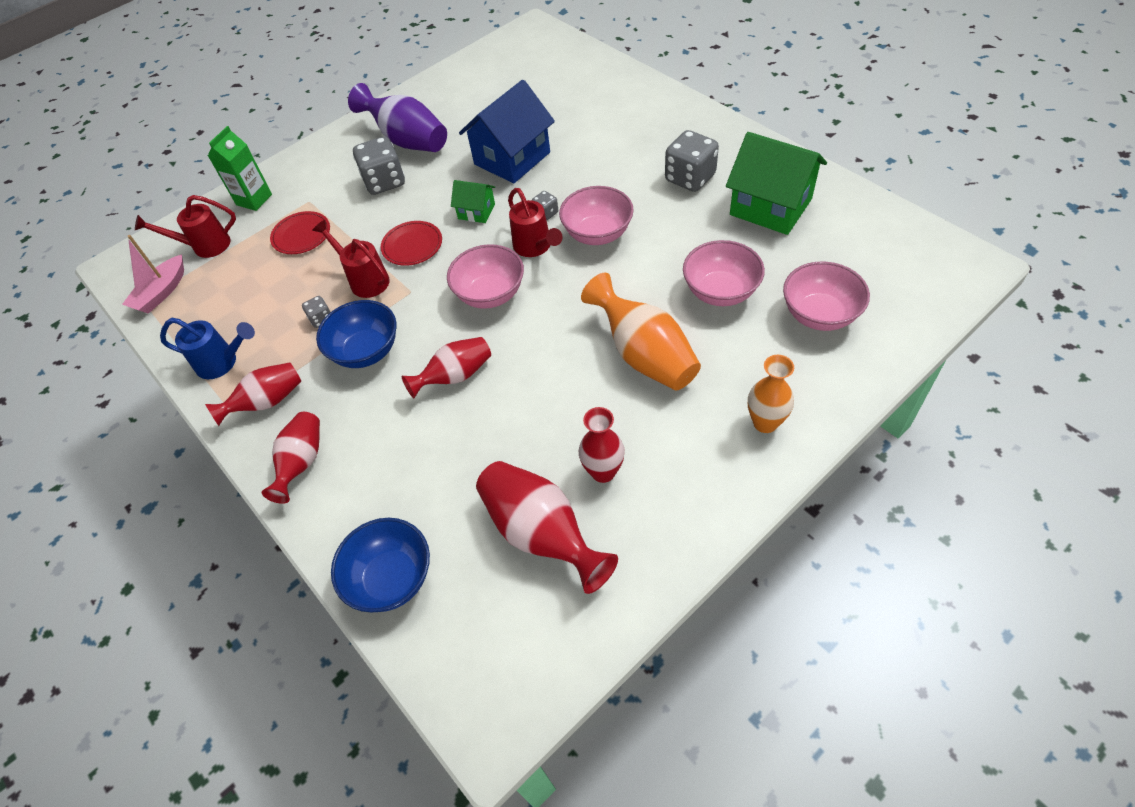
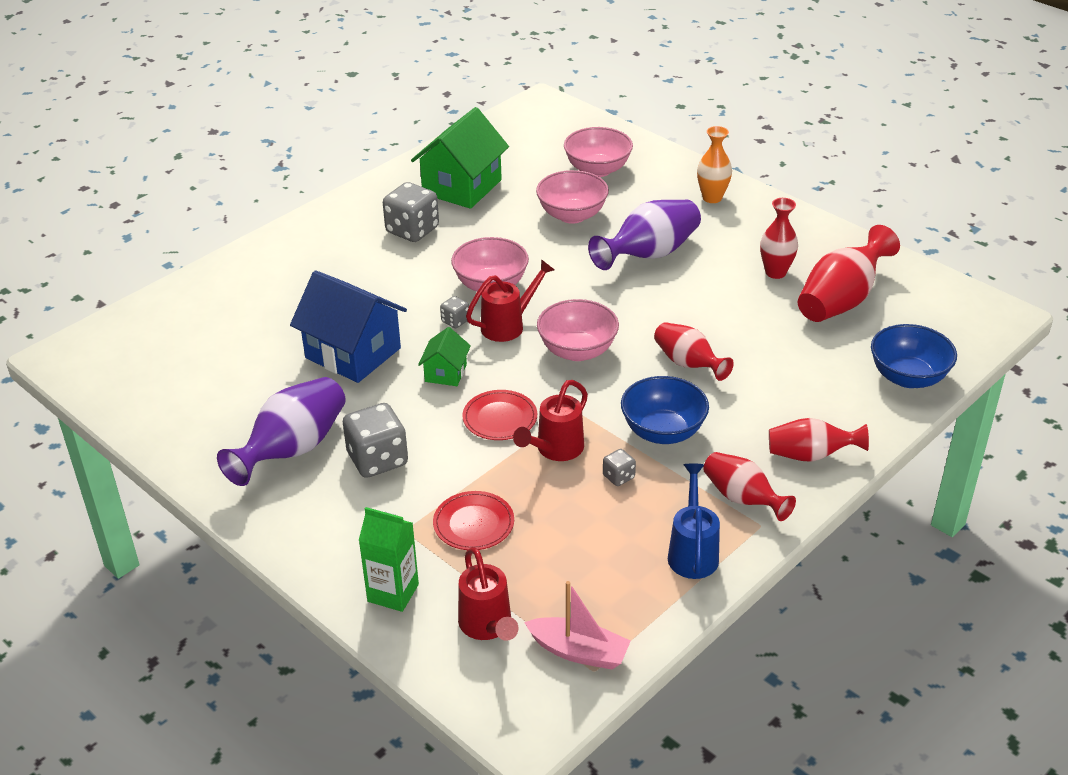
camera: 100 degrees left, 15 degrees down
orange vase [581,273,701,391] -> purple vase [588,200,701,270]

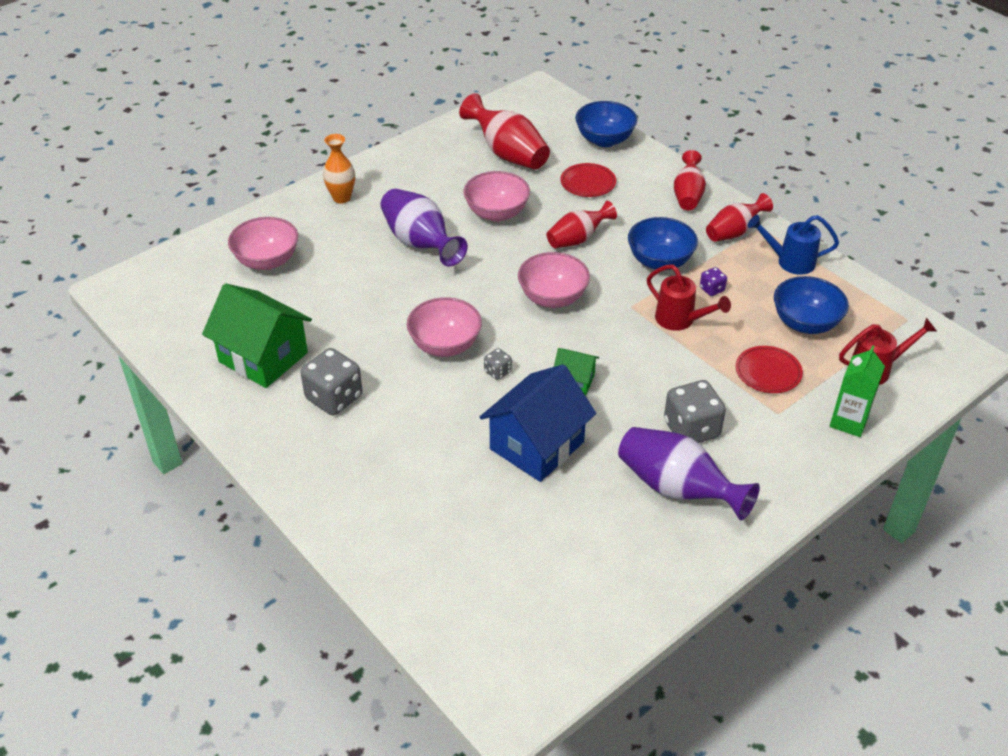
camera: 85 degrees left, 5 degrees up
red plate [462,390,537,440] -> red plate moved to [560,163,616,197]
red watering can [466,259,555,342] -> none
pink boat [524,581,631,669] -> none
pink bowl [536,170,609,224] -> pink bowl moved to [464,171,530,222]
grey dice [603,449,636,486] -> purple dice [700,267,727,296]
red vase [760,198,798,279] -> none
none -> blue bowl [774,276,849,334]

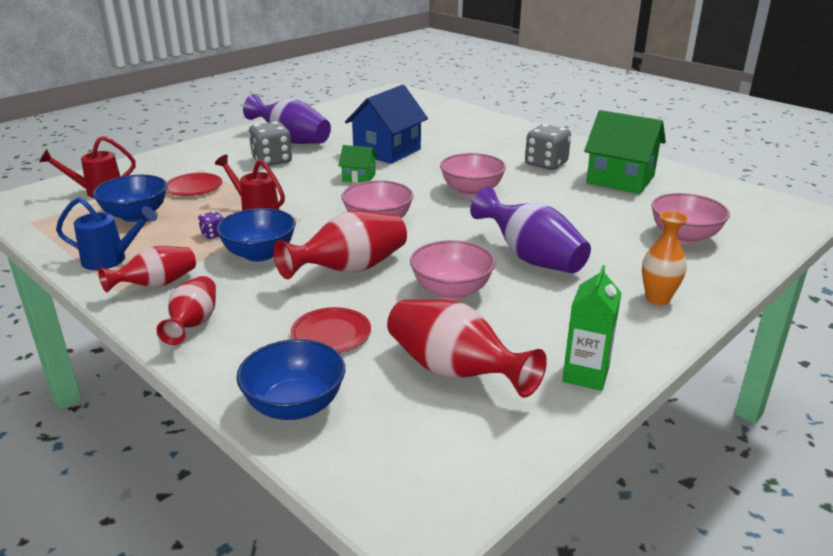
camera: 175 degrees right, 15 degrees down
grey dice [484,348,512,380] -> none
red vase [547,201,617,248] -> red vase [273,211,407,279], size x1.55
green carton [830,345,885,437] -> green carton moved to [562,265,622,391]

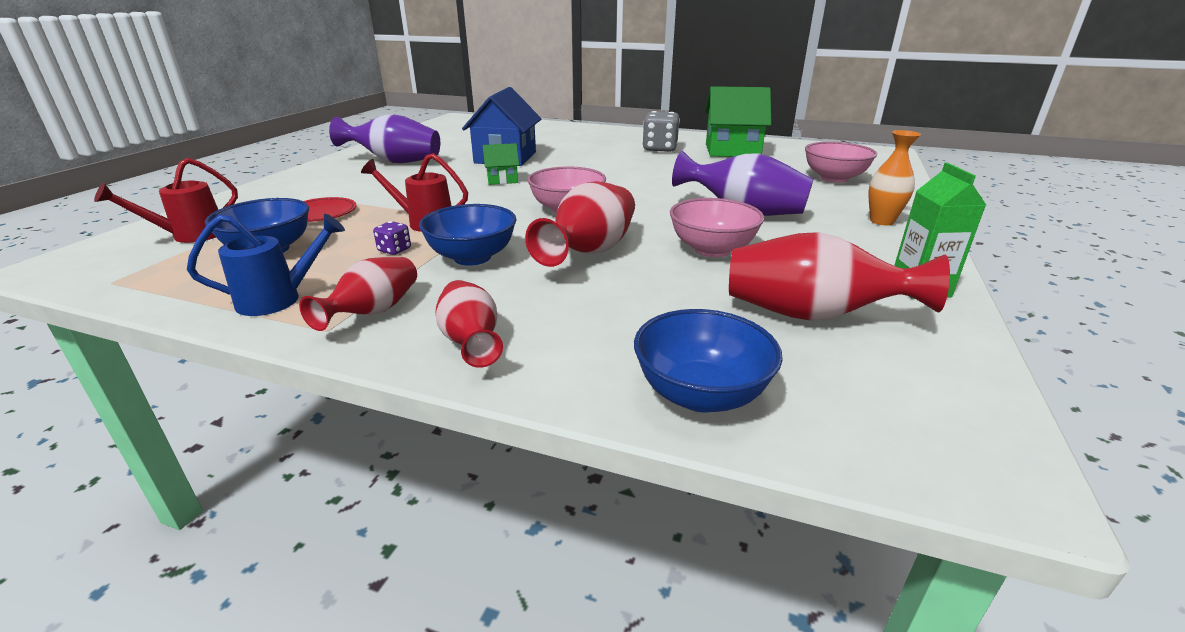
camera: 25 degrees left, 0 degrees up
grey dice [249,121,292,166] -> none
red plate [290,307,371,353] -> none
pink bowl [440,153,506,197] -> none

